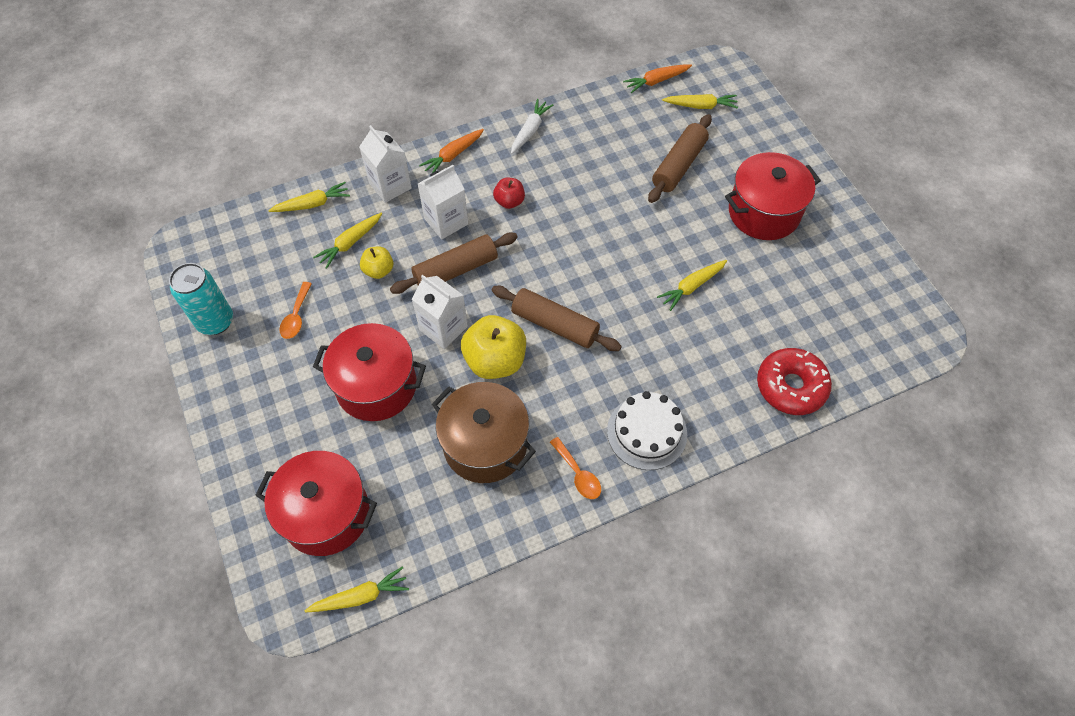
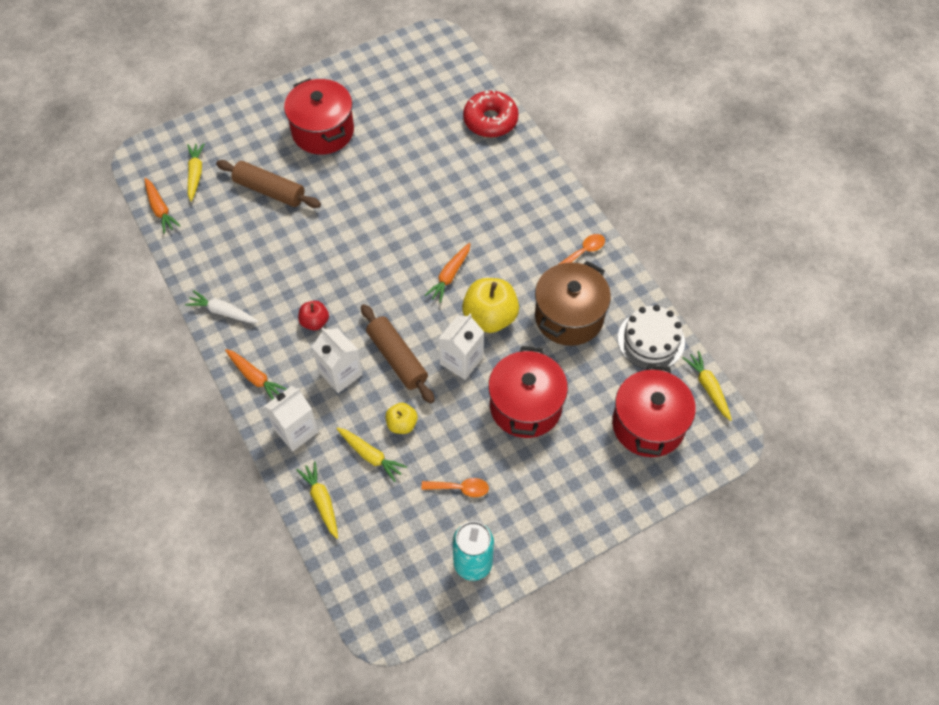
camera: 95 degrees left, 0 degrees up
brown rolling pin [492,286,622,351] -> orange carrot [425,243,470,303]
white cake [607,391,687,470] -> white cake moved to [617,305,685,370]
yellow carrot [657,260,727,311] -> none

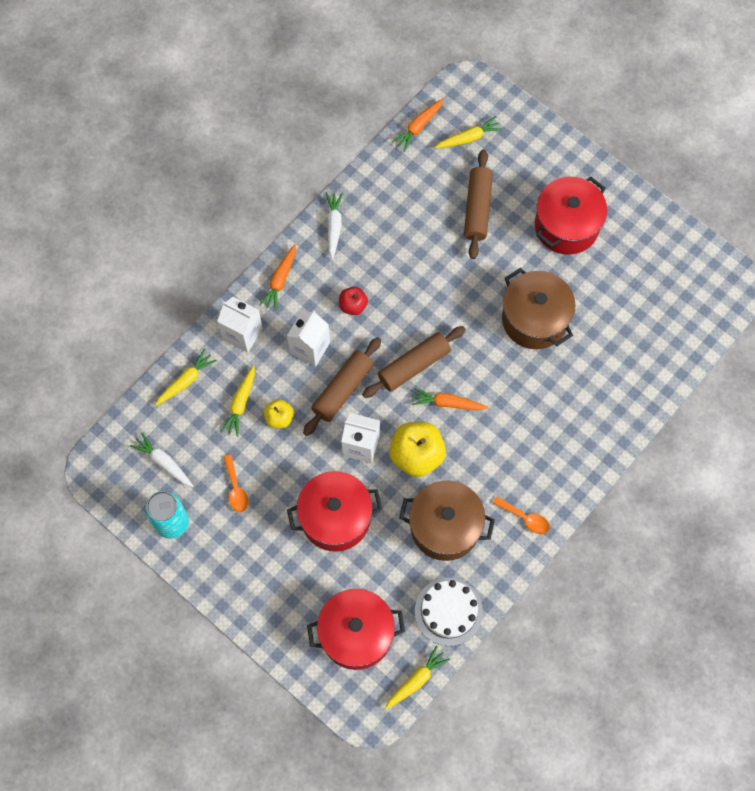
camera: 70 degrees right, 10 degrees up
red donut [463,89,519,138] -> none
none -> white carrot [130,432,193,487]
none -> brown rolling pin [362,326,466,398]
none -> brown pot [502,268,575,349]

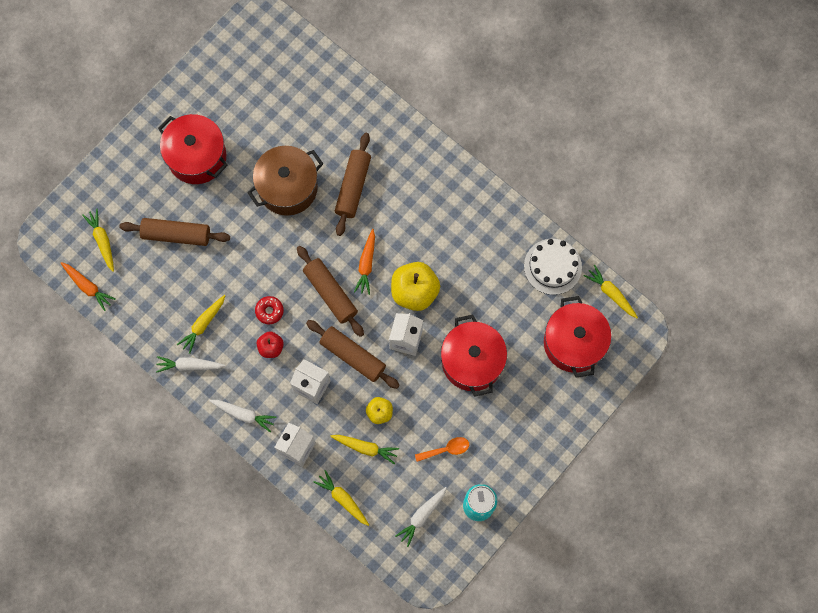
camera: 90 degrees left, 5 degrees up
orange carrot [259,244,296,311] -> white carrot [209,400,276,432]
brown pot [399,480,495,561] -> none
orange spoon [493,496,550,534] -> none
none -> yellow carrot [177,295,226,354]
none -> red donut [255,296,284,324]
none -> brown rolling pin [335,133,371,236]

